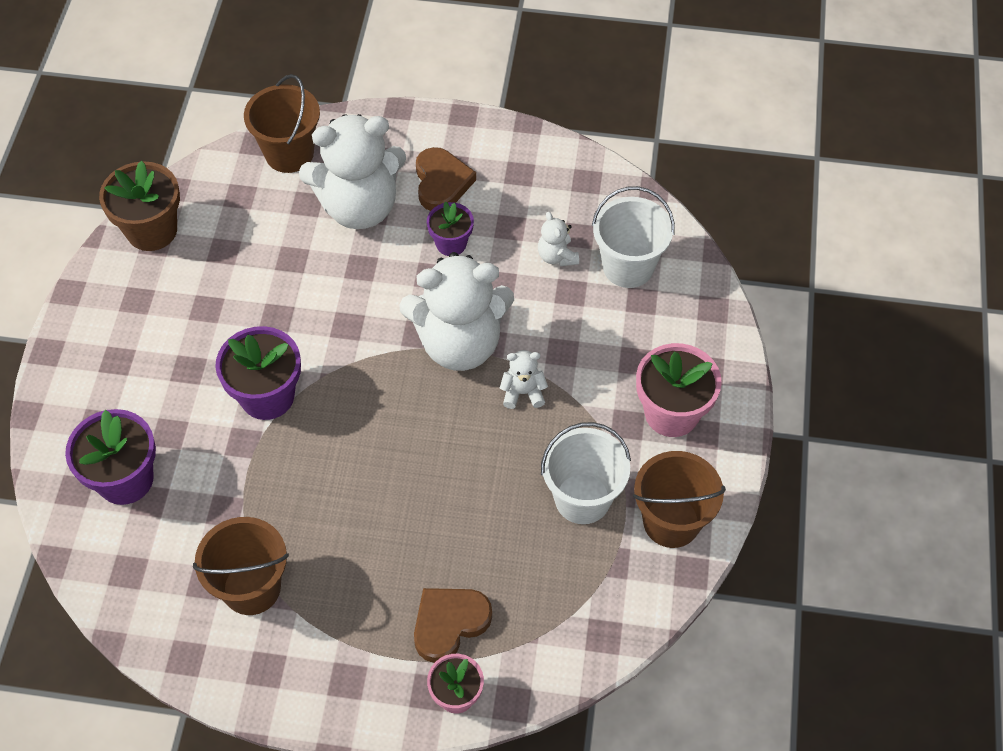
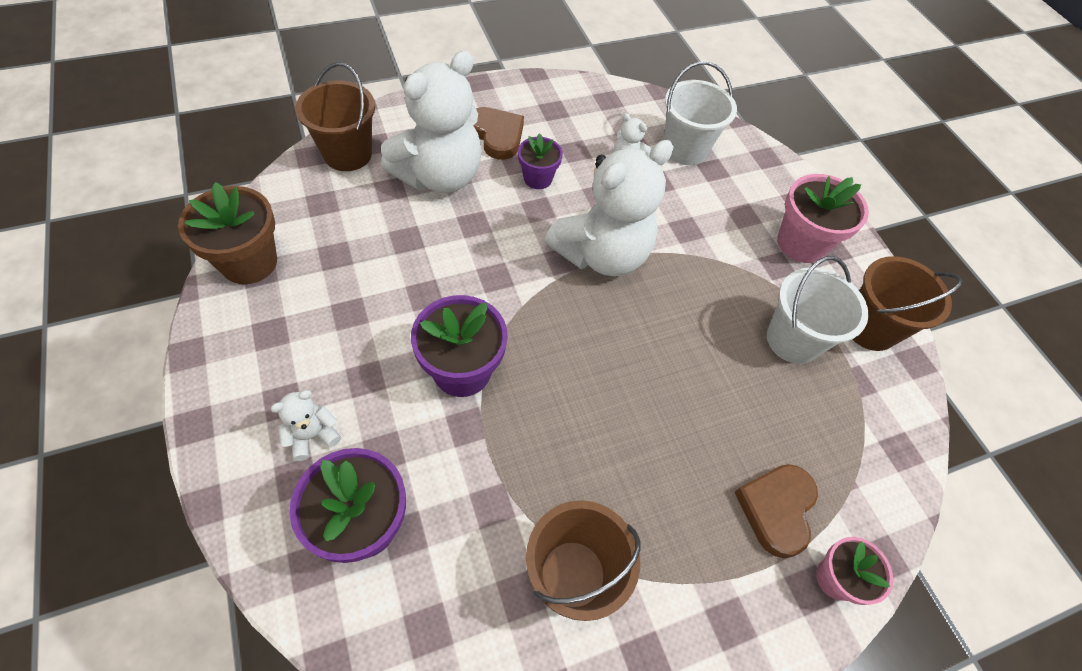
camera: 35 degrees left, 0 degrees up
white teddy bear [500,350,548,409] -> white teddy bear moved to [270,390,341,461]

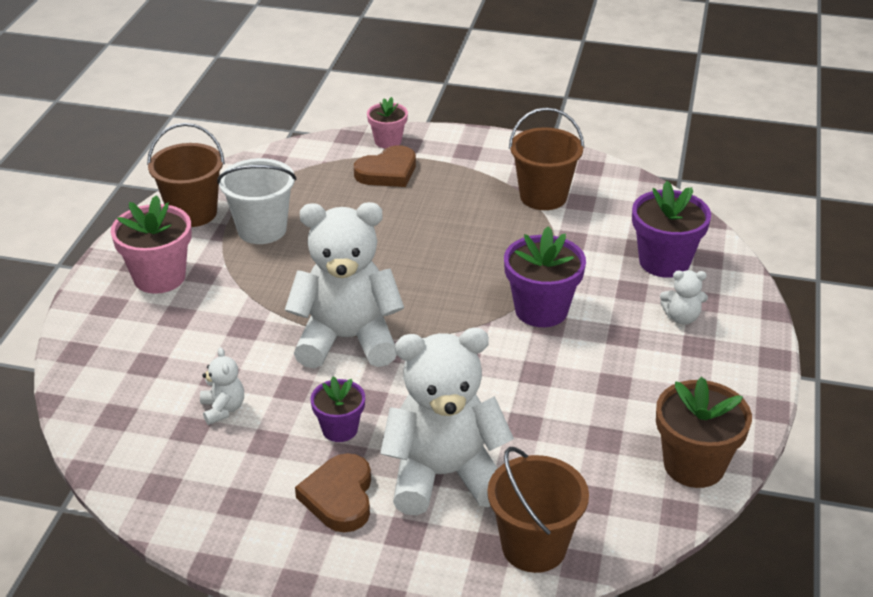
camera: 140 degrees left, 20 degrees down
white bucket [664,62,737,165] -> none

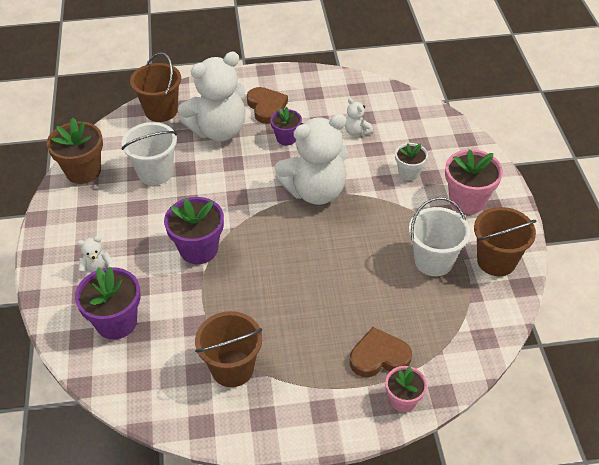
camera: 160 degrees right, 10 degrees up
brown heart [354,145,416,187] -> brown heart turned 45 degrees clockwise [350,327,412,377]
none -> white bucket [122,122,177,185]
none -> white flower pot [395,143,428,181]

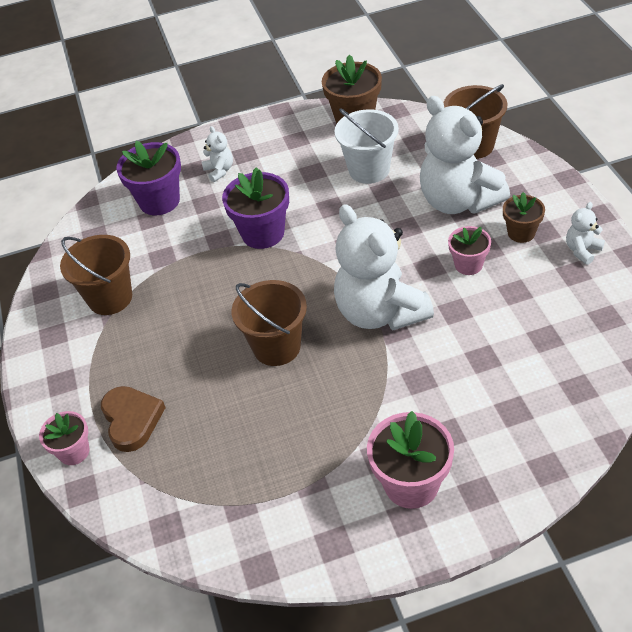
camera: 85 degrees right, 0 degrees up
brown heart [247,87,288,124] -> brown flower pot [503,192,545,243]
purple flower pot [270,107,302,145] -> pink flower pot [448,226,491,275]
white teddy bear [345,98,373,136] -> white teddy bear moved to [566,202,605,265]
white flower pot [395,143,428,181] -> none
white bucket [409,197,470,276] -> none
brown bucket [474,207,536,276] -> brown bucket moved to [232,280,307,366]

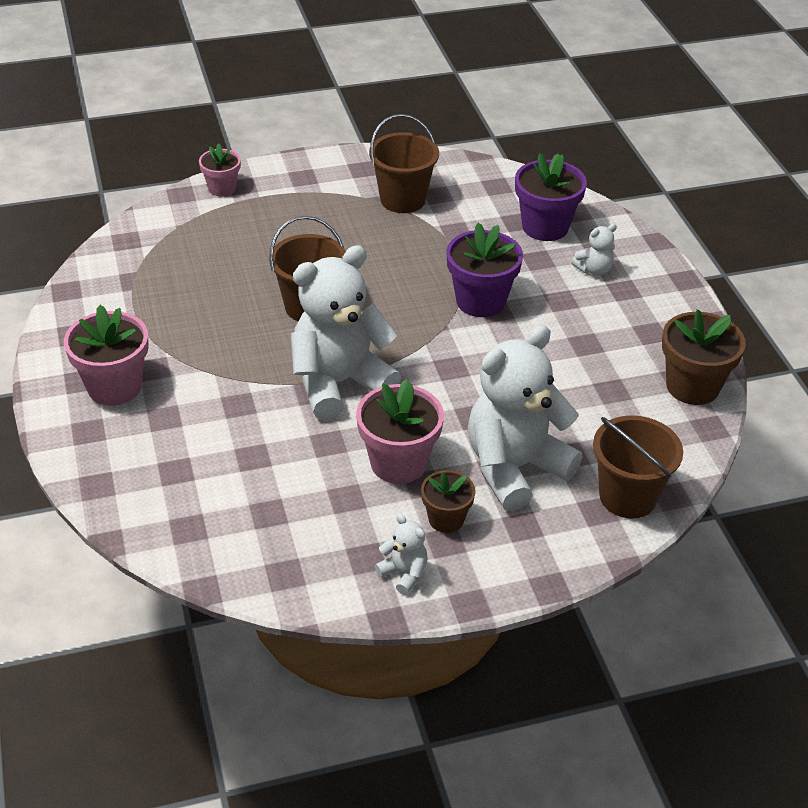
camera: 85 degrees right, 5 degrees down
brown heart [101,386,166,452] -> none
white bucket [335,108,399,184] -> none
pink flower pot [448,226,491,275] -> pink flower pot [356,379,444,484], size x1.65

